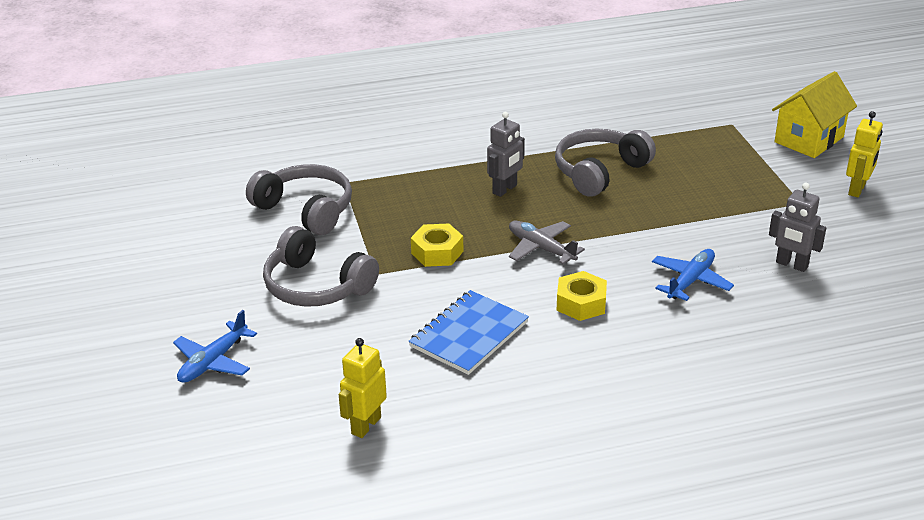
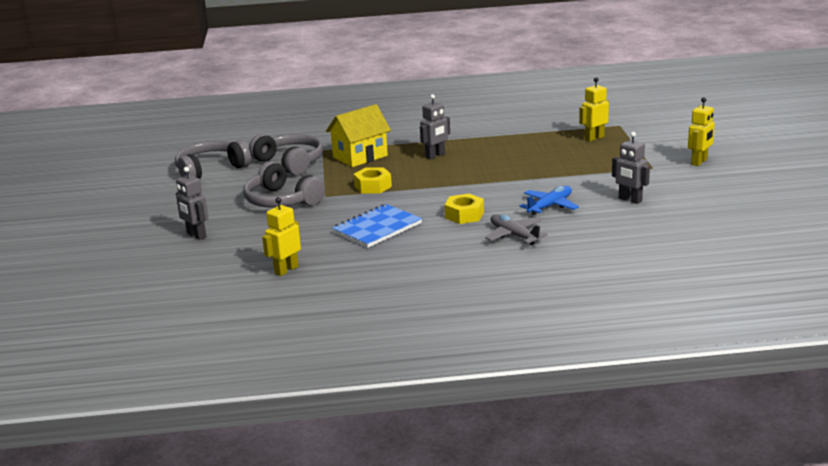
camera: 10 degrees right, 10 degrees down
blue plane [173,310,257,383] -> grey robot [176,167,208,240]
grey plane [509,221,585,264] -> grey plane moved to [485,214,548,245]
grey headphones [555,129,656,197] -> grey headphones moved to [175,140,251,179]
yellow house [772,71,857,158] -> yellow house moved to [326,104,391,167]
none -> yellow robot [579,77,609,142]

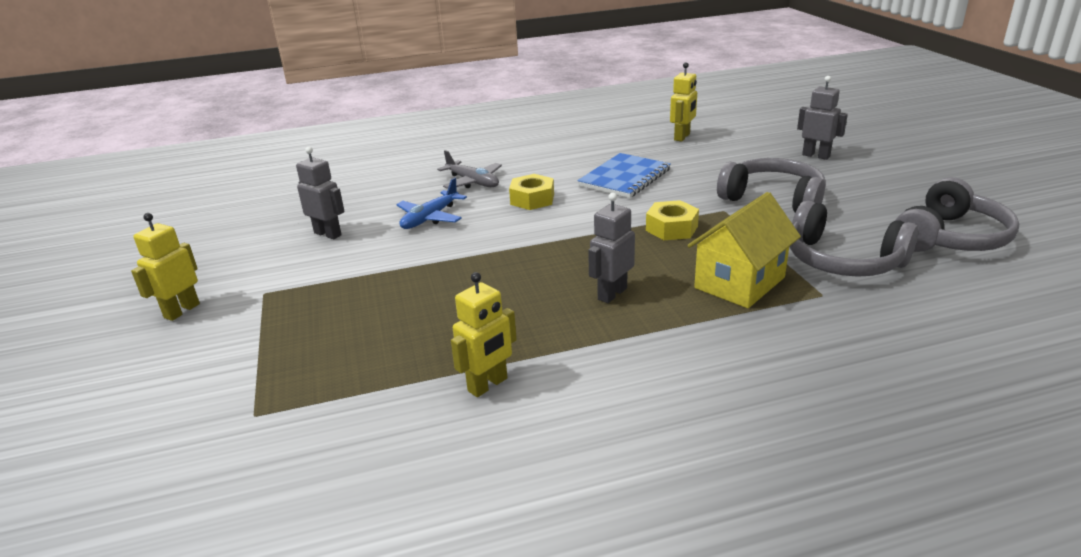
camera: 170 degrees right, 5 degrees up
yellow robot [579,77,609,142] -> yellow robot moved to [451,272,517,397]

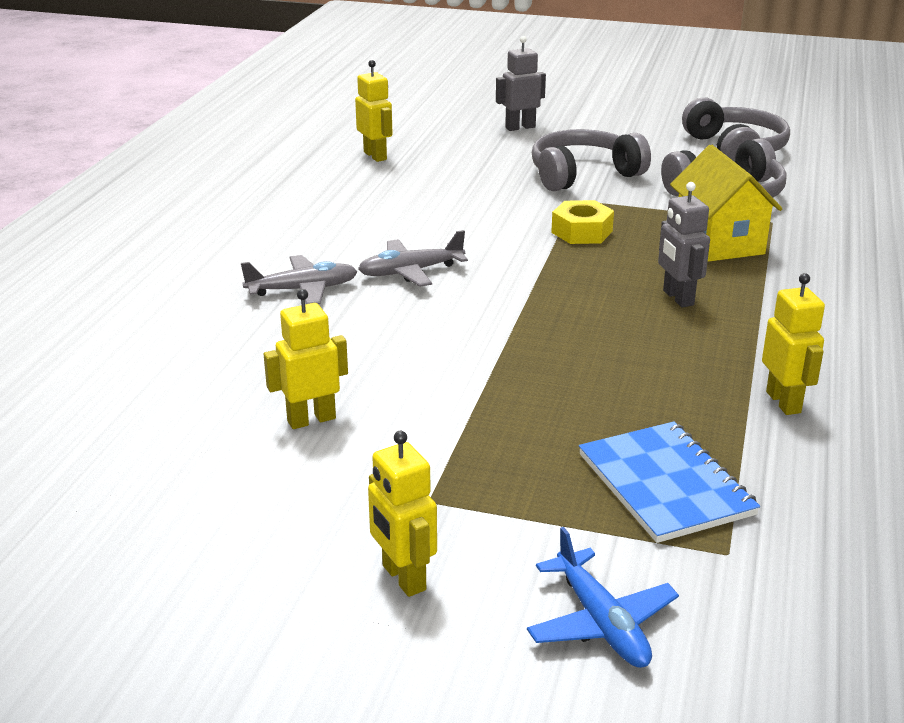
camera: 60 degrees left, 0 degrees up
grey robot [296,147,344,239] -> yellow robot [264,289,348,429]
blue plane [396,178,467,229] -> blue plane moved to [527,527,679,668]
yellow nut [509,174,554,210] -> grey plane [358,230,468,287]
blue notebook [577,153,671,198] -> blue notebook moved to [579,422,760,543]

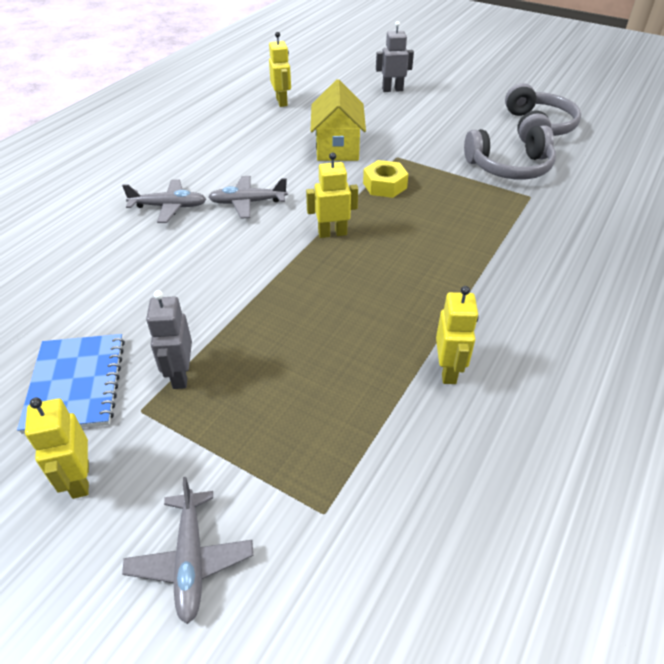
camera: 15 degrees right, 15 degrees up
yellow robot [264,289,348,429] -> yellow robot moved to [306,152,358,238]
blue plane [527,527,679,668] -> grey plane [122,477,253,624]
grey headphones [532,129,651,191] -> none
blue notebook [579,422,760,543] -> blue notebook moved to [17,334,125,434]
grey robot [658,182,710,307] -> grey robot moved to [146,290,192,389]
yellow house [670,145,782,262] -> yellow house moved to [311,79,366,161]

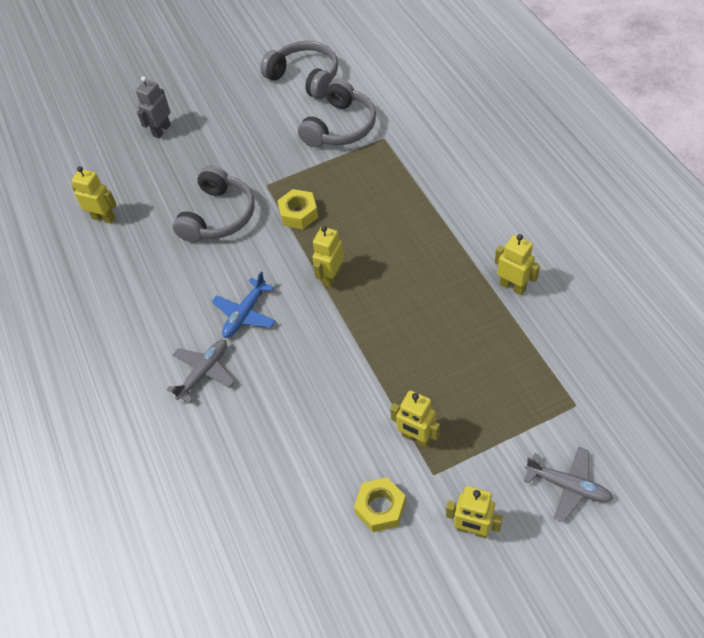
camera: 50 degrees left, 10 degrees up
blue notebook [17,334,125,434] -> yellow nut [354,477,406,532]
grey robot [146,290,192,389] -> yellow robot [390,390,440,447]
grey plane [208,176,288,219] -> blue plane [212,272,276,338]
yellow house [311,79,366,161] -> grey headphones [173,165,255,243]

